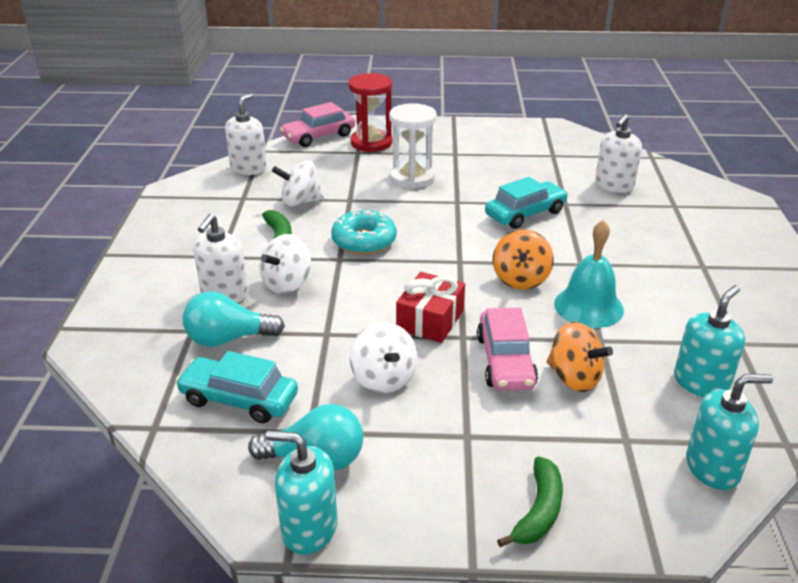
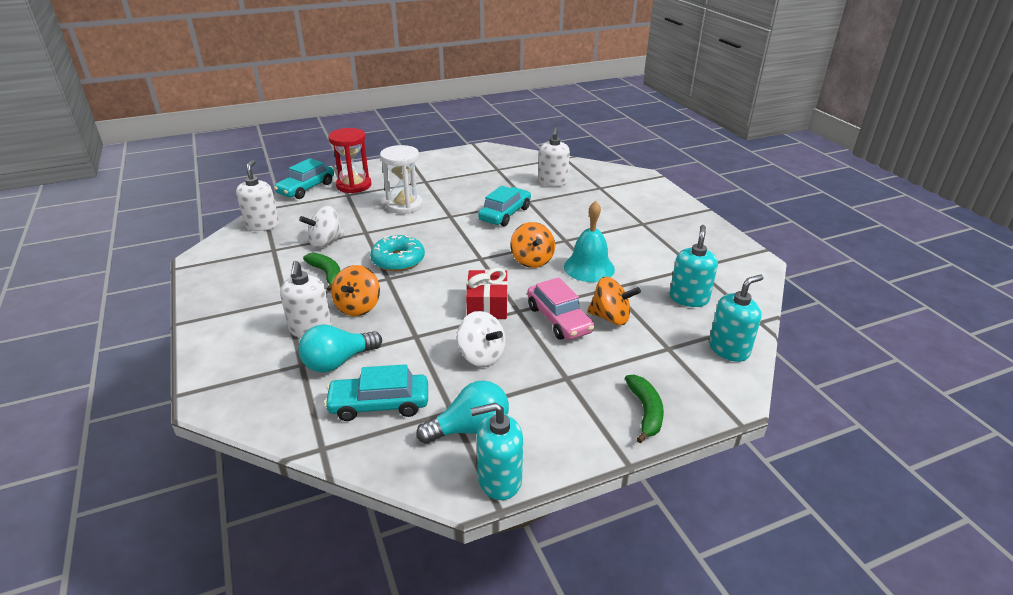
camera: 25 degrees left, 0 degrees up
white spinning top [260,234,311,294] -> orange spinning top [331,265,380,316]
pink car [280,102,355,147] -> turquoise car [274,158,334,199]

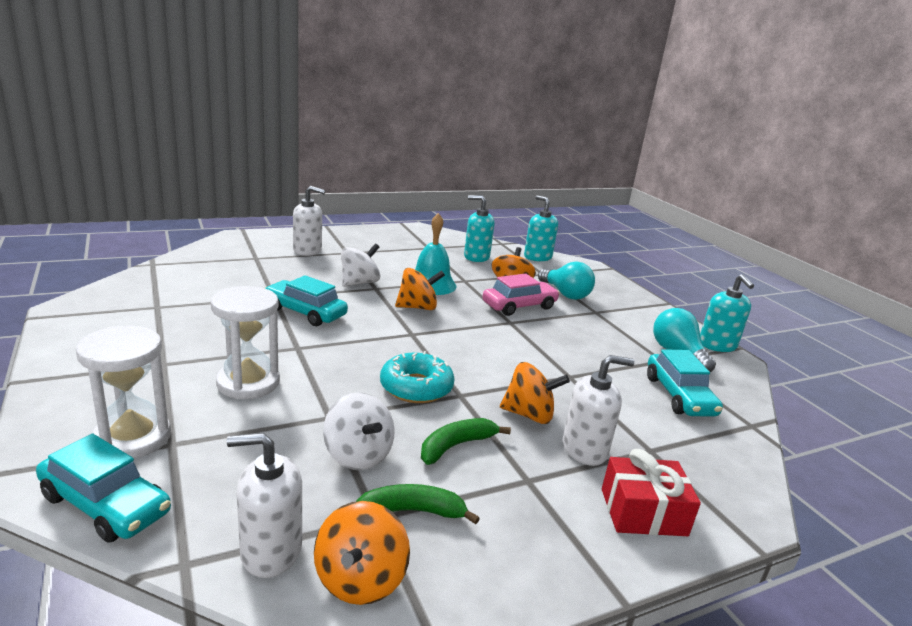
camera: 95 degrees left, 10 degrees down
turquoise light bulb [299,324,382,373] -> turquoise light bulb moved to [538,262,595,300]
red hourglass [328,128,372,193] -> white hourglass [76,325,171,458]
white spinning top [457,311,506,367] -> white spinning top moved to [341,244,380,287]
red gift [466,268,508,319] -> red gift moved to [602,449,701,536]
white soap dispenser [538,127,570,187] -> white soap dispenser moved to [293,186,325,256]
green banana [625,375,664,443] -> green banana moved to [356,484,480,524]
none -> orange spinning top [314,501,410,605]

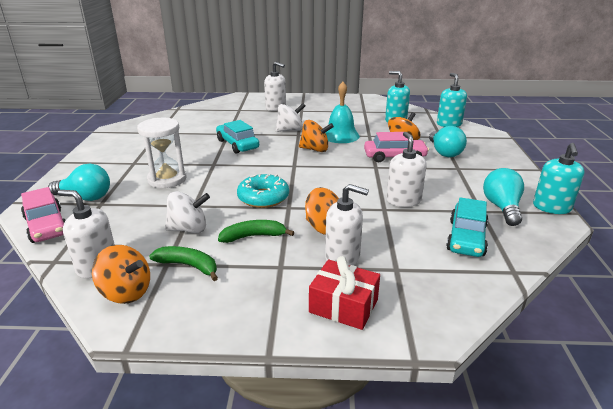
camera: 30 degrees right, 5 degrees up
turquoise car [36,433,171,543] -> pink car [21,187,66,243]
white hourglass [76,325,171,458] -> turquoise light bulb [48,164,110,201]
orange spinning top [314,501,410,605] -> orange spinning top turned 105 degrees counterclockwise [92,245,150,304]
white spinning top [323,392,395,470] -> white spinning top turned 90 degrees counterclockwise [165,191,210,233]
none -> white soap dispenser [386,132,427,207]

